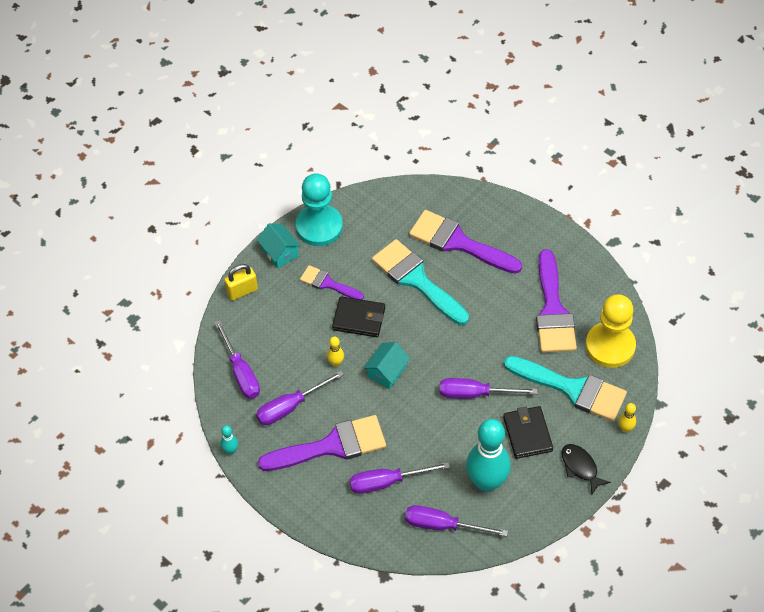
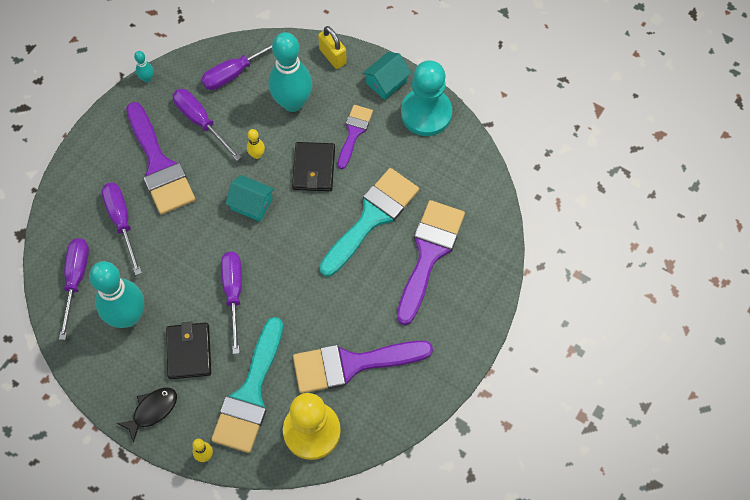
camera: 80 degrees right, 10 degrees up
black wallet [503,406,553,459] -> black wallet turned 75 degrees counterclockwise [166,322,211,379]
none -> turquoise bowling pin [269,32,312,112]

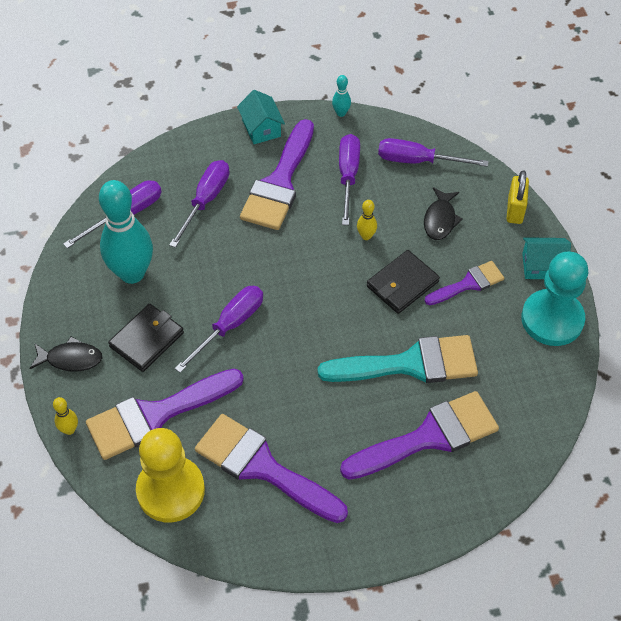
camera: 45 degrees right, 10 degrees down
turquoise brush [211,317,283,453] -> purple brush [86,368,244,460]
turquoise house [225,175,274,222] -> turquoise house moved to [237,90,285,144]
turquoise bowling pin [269,32,312,112] -> black fish [424,187,463,240]

